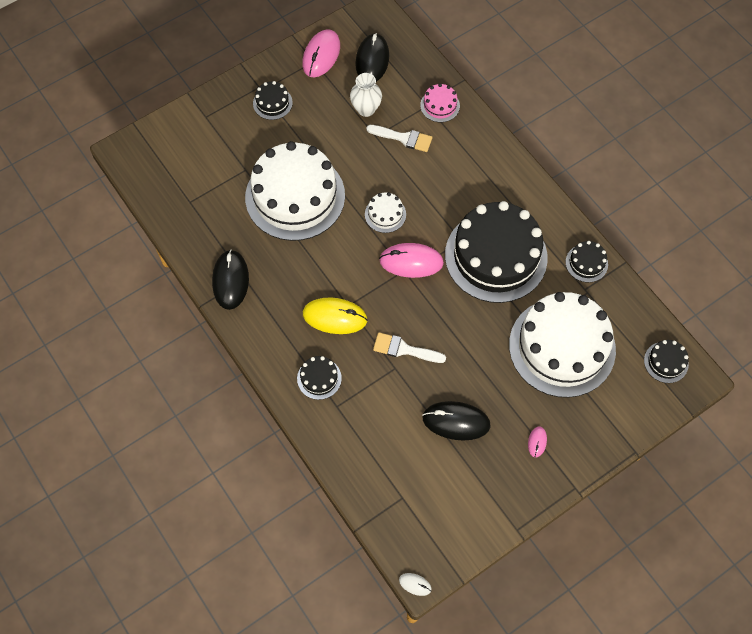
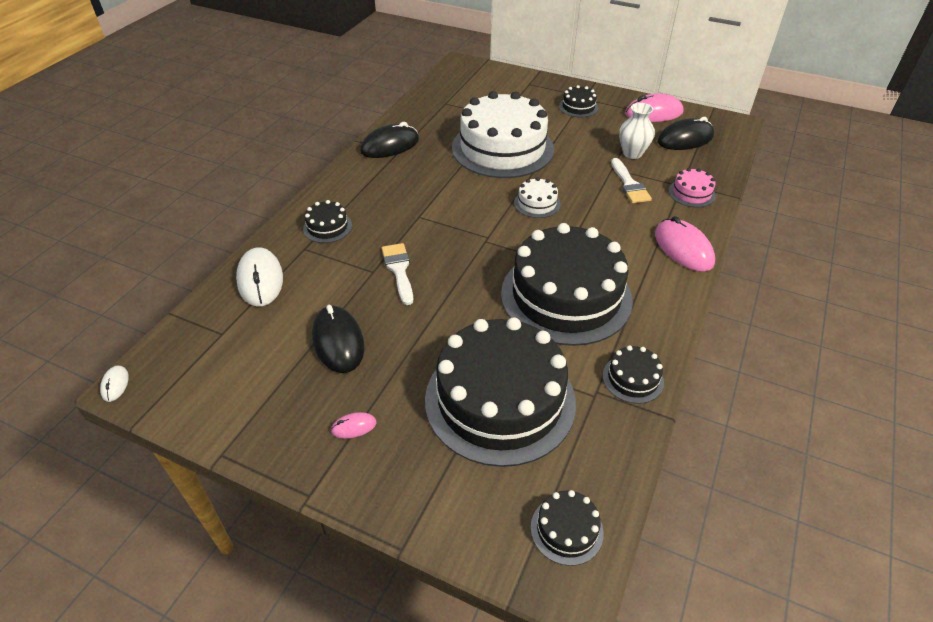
camera: 60 degrees right, 20 degrees down
yellow mouse [303,297,368,334] -> none
pink mouse [379,243,444,278] -> pink mouse moved to [655,216,715,272]
white cake [509,292,616,398] -> black cake [425,317,576,467]
none -> white mouse [236,247,283,306]

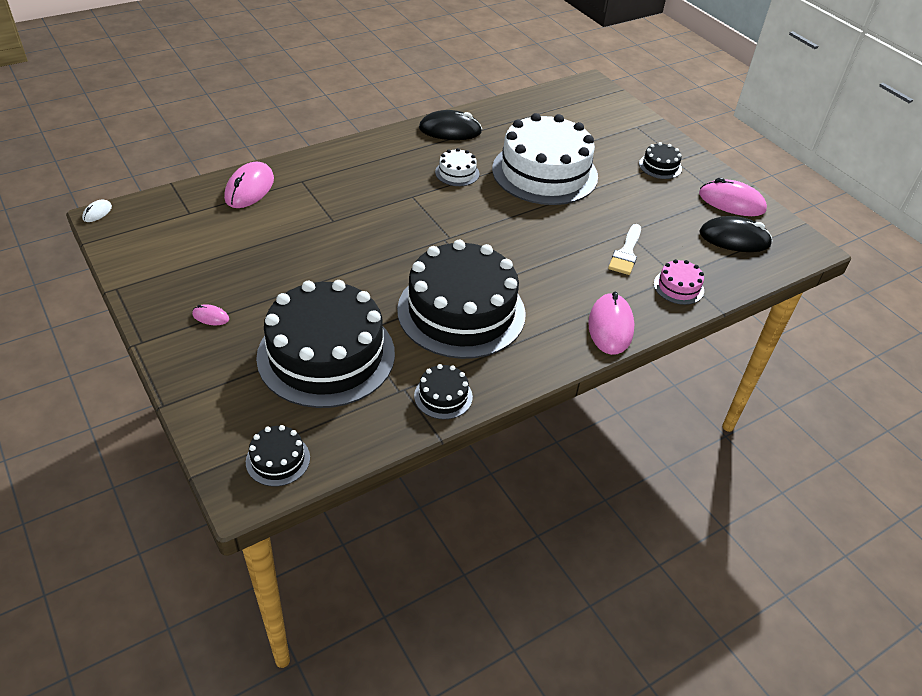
camera: 30 degrees right, 0 degrees up
white mouse [236,247,283,306] -> pink mouse [224,162,274,208]
black cake [303,200,352,243] -> none
black mouse [312,305,364,373] -> none
white brush [382,243,413,305] -> none
white cake [514,177,561,218] -> white cake moved to [435,148,479,186]
white vase [619,103,655,159] -> none

